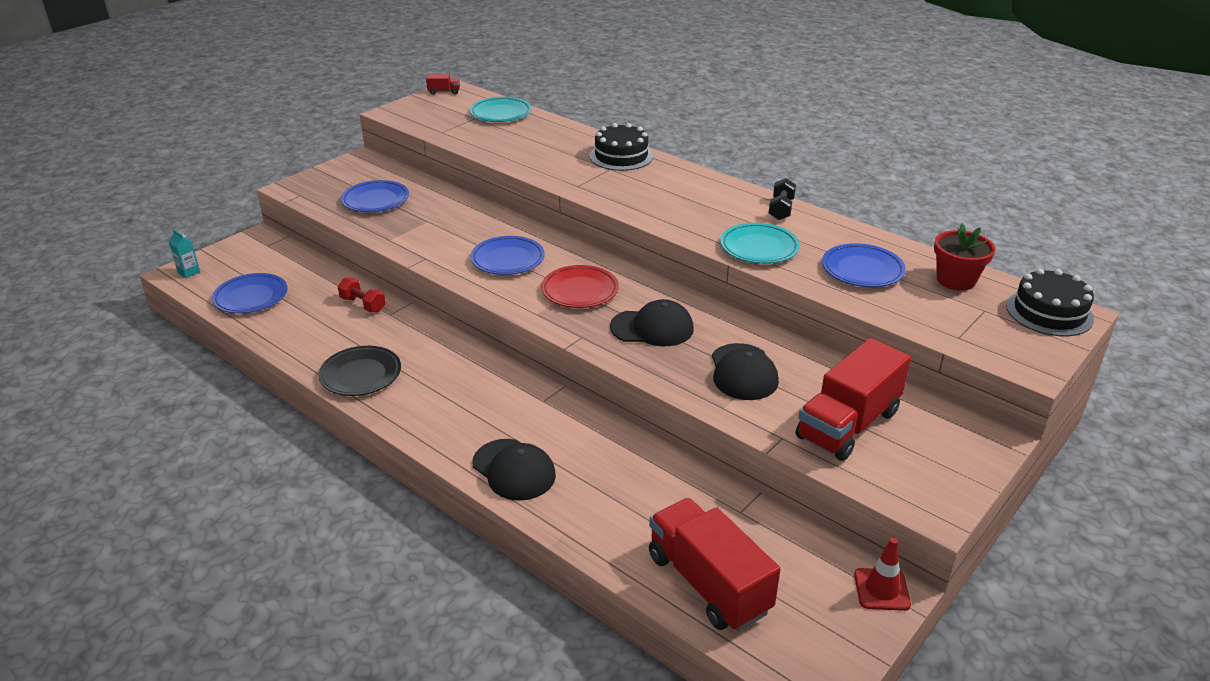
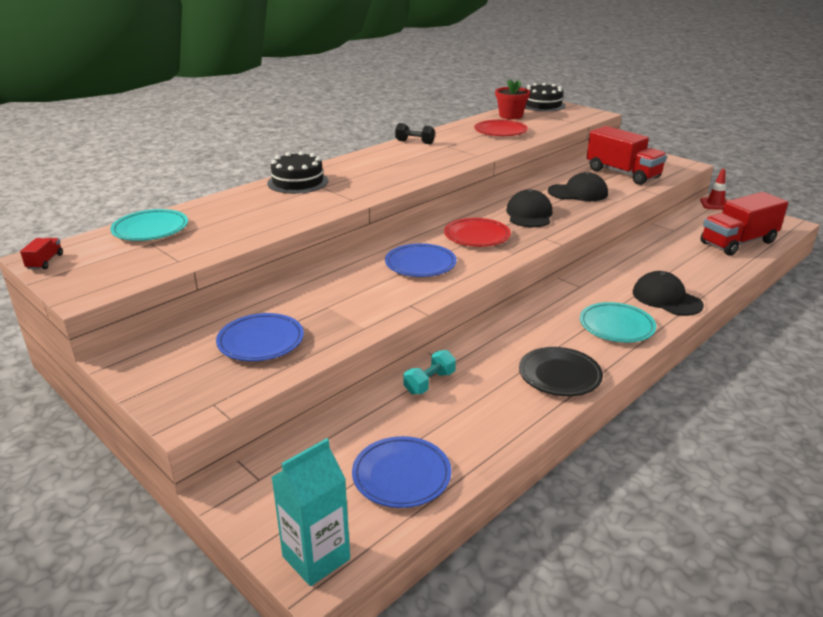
camera: 85 degrees left, 5 degrees down
turquoise carton [169,230,200,278] -> turquoise carton [272,438,350,586], size x1.90
red dumbbell [338,278,386,312] -> turquoise dumbbell [404,350,456,395]
black cap [472,439,556,501] -> black cap turned 90 degrees counterclockwise [633,271,704,316]
turquoise plate [720,223,800,264] -> turquoise plate moved to [580,302,656,343]
blue plate [822,243,906,287] -> red plate [474,120,528,136]

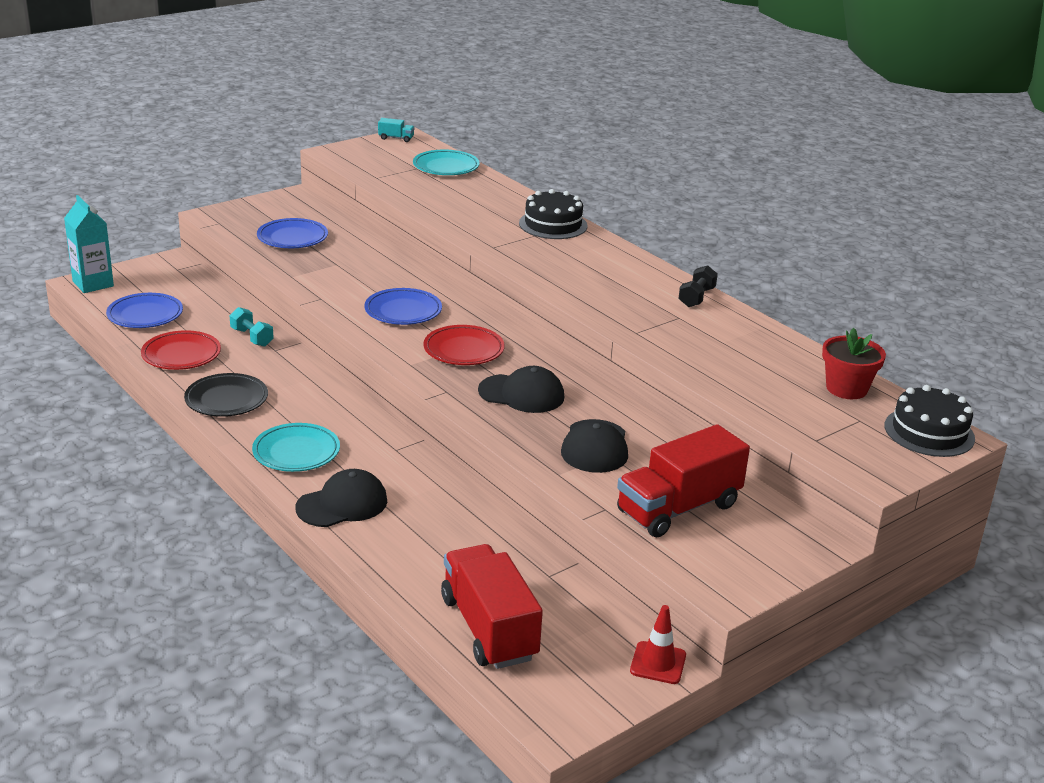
camera: 95 degrees right, 0 degrees up
red truck [20,238,63,270] -> turquoise truck [378,118,415,142]
red plate [474,120,528,136] -> red plate moved to [141,330,221,370]

